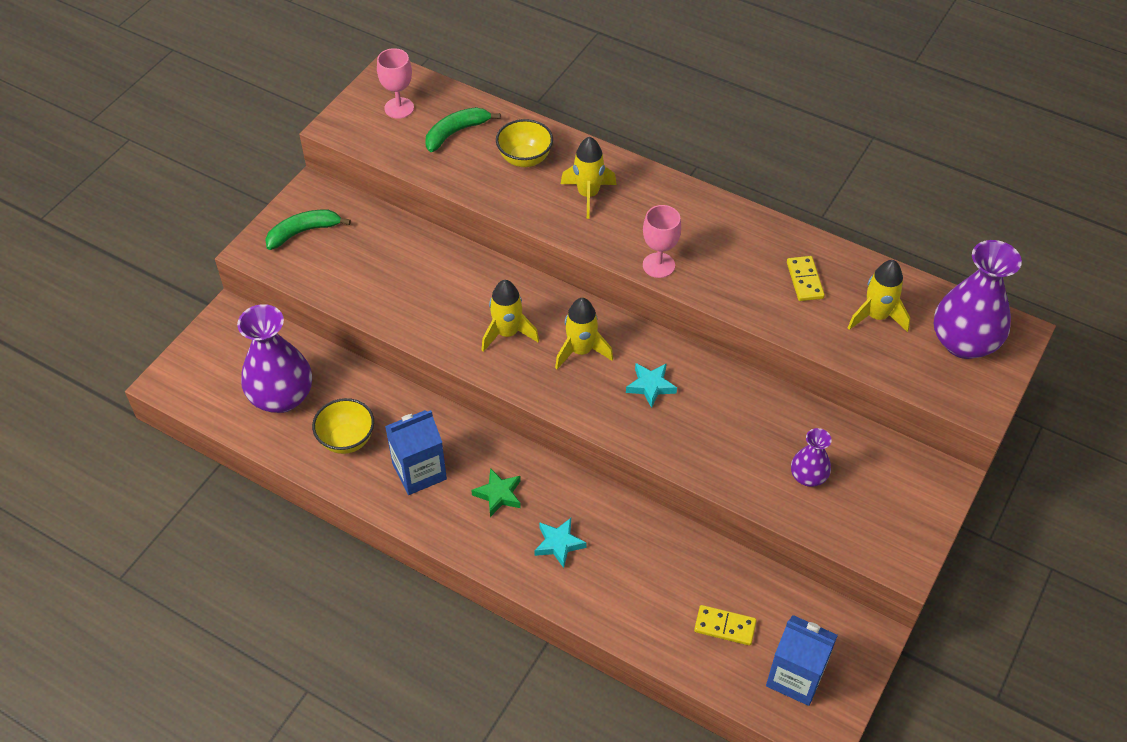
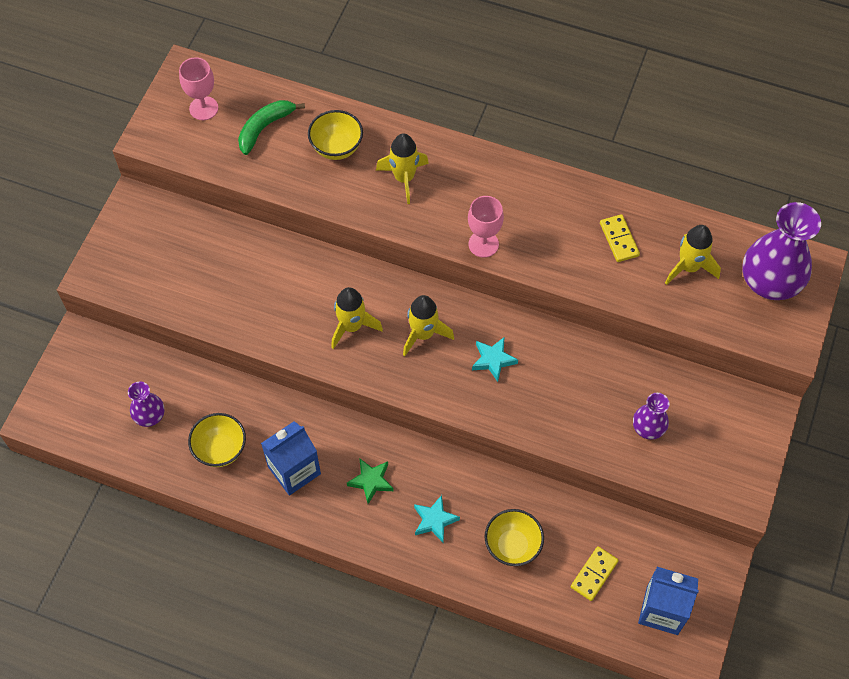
camera: 10 degrees left, 10 degrees up
purple vase [237,304,312,413] -> purple vase [128,381,165,427], size x0.53
green banana [265,210,351,250] -> none
yellow domino [694,605,757,646] -> yellow domino turned 60 degrees counterclockwise [571,546,619,601]
none -> yellow bowl [484,509,544,566]

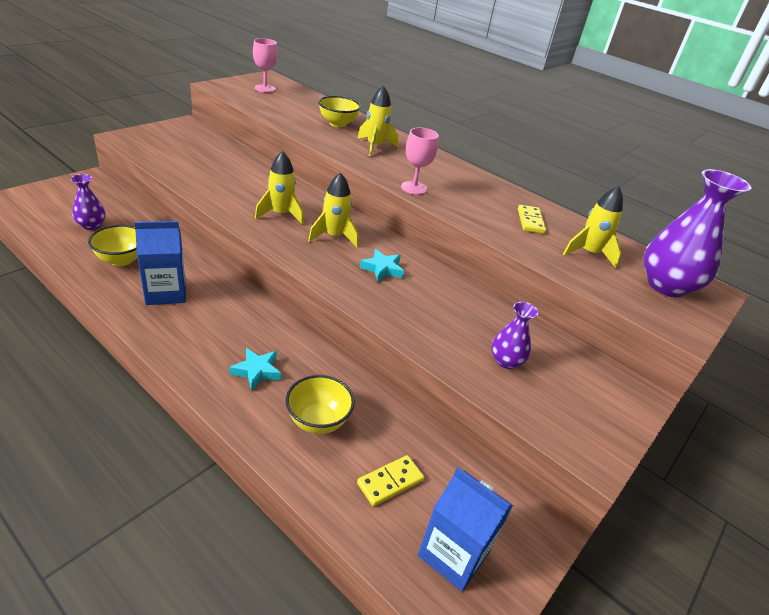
camera: 15 degrees right, 25 degrees down
green banana [238,100,305,155] -> none
green star [347,458,394,504] -> none

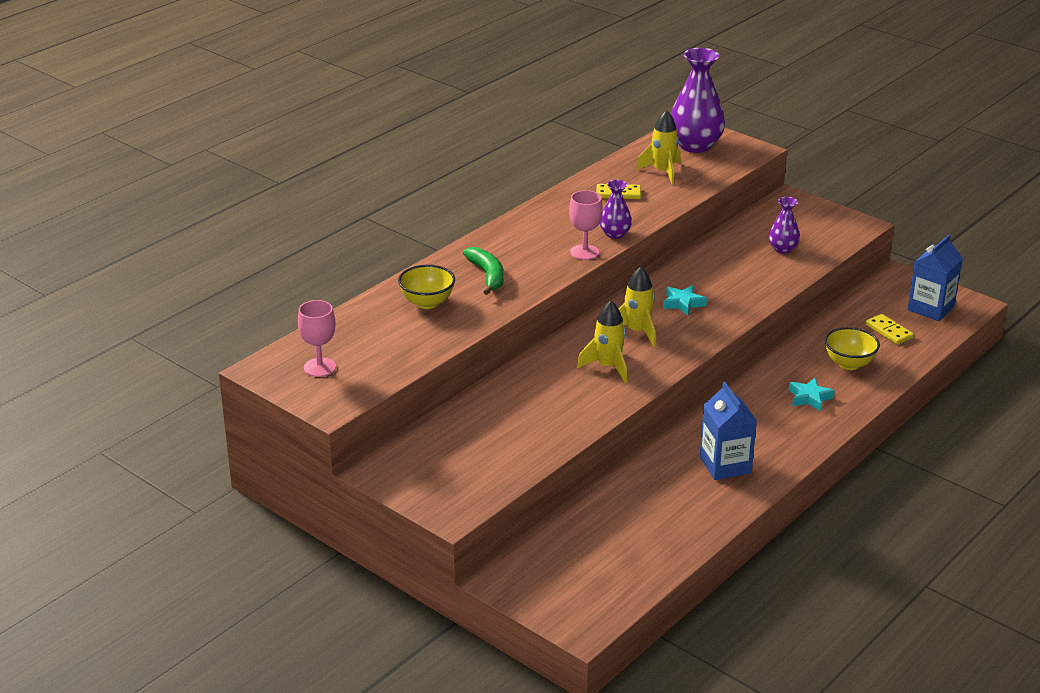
camera: 85 degrees left, 5 degrees down
purple vase [71,174,106,230] -> purple vase moved to [600,180,632,239]
yellow bowl [88,225,137,266] -> none
yellow rocket [357,85,399,157] -> green banana [463,247,504,295]

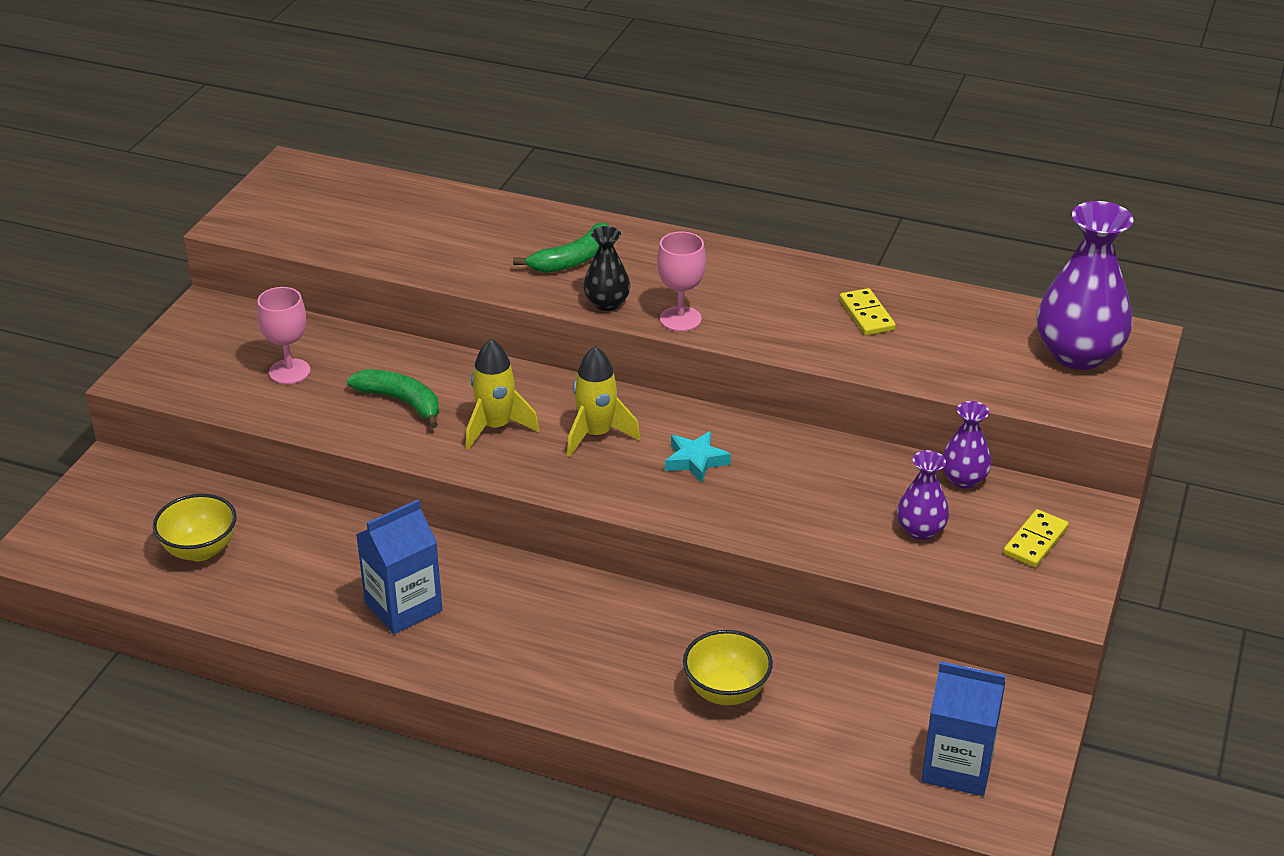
camera: 70 degrees right, 5 degrees up
pink goblet [298,300,336,377] -> pink goblet moved to [257,287,310,384]
yellow bowl [398,265,455,309] -> yellow bowl moved to [153,494,237,561]
purple vase [600,180,632,239] -> purple vase moved to [942,401,992,488]
yellow rocket [636,110,681,185] -> none
turquoise star [789,378,835,411] -> none
yellow domino [866,314,914,344] -> yellow domino moved to [1003,509,1069,567]
none -> green banana [347,369,439,428]
none -> black vase [583,226,630,311]

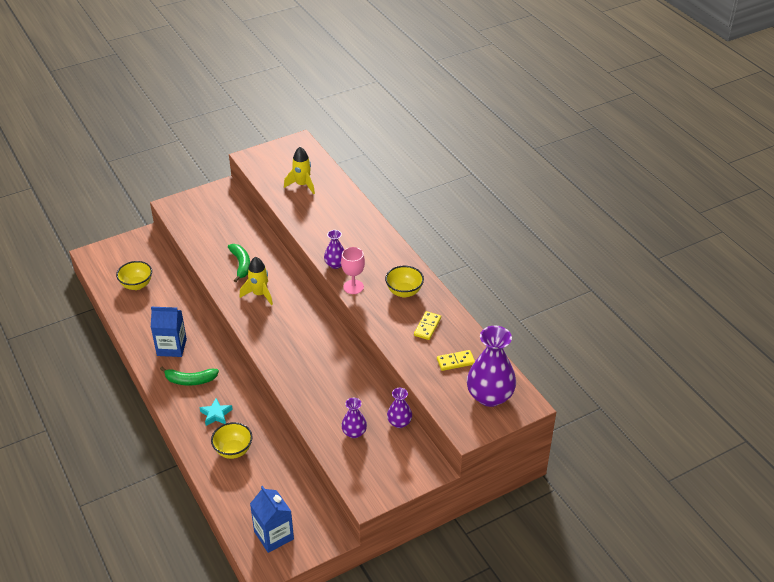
camera: 40 degrees right, 5 degrees up
pink goblet [257,287,310,384] -> none
green banana [513,222,609,273] -> green banana moved to [160,367,219,386]
yellow rocket [567,346,640,457] -> yellow rocket moved to [284,147,315,194]
black vase [583,226,630,311] -> purple vase [324,230,344,269]
turquoise star [665,431,731,482] -> turquoise star moved to [199,398,233,426]
yellow domino [1003,509,1069,567] -> yellow domino moved to [437,350,475,371]
none -> yellow bowl [385,266,424,298]

